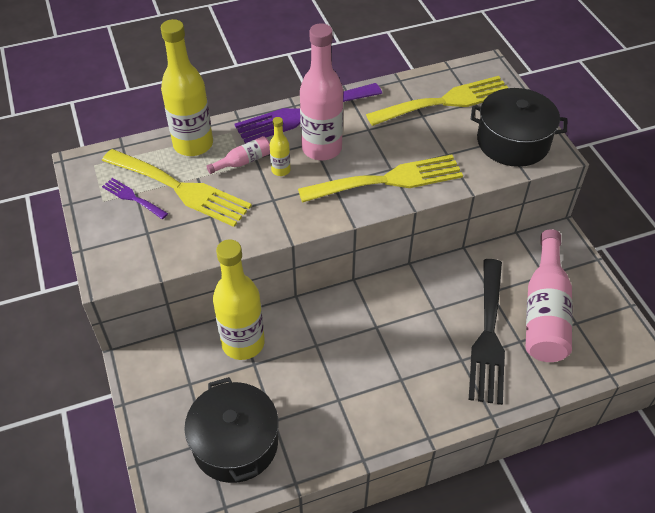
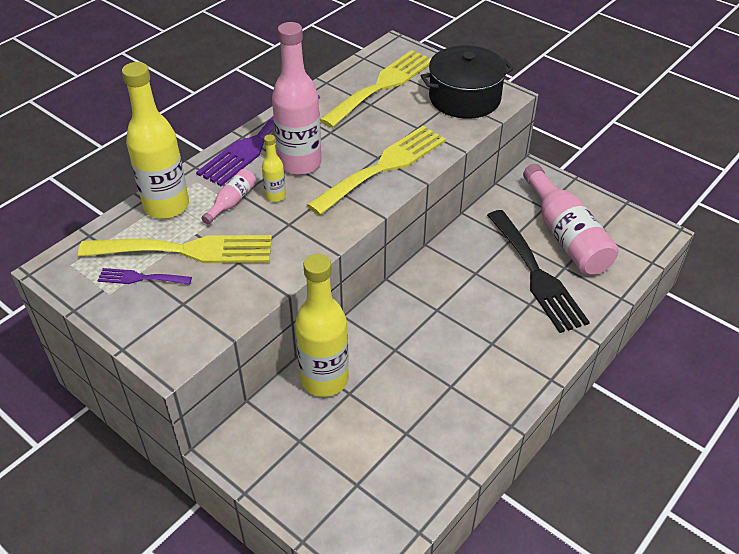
camera: 30 degrees left, 5 degrees down
black pot [184,377,278,483] -> none

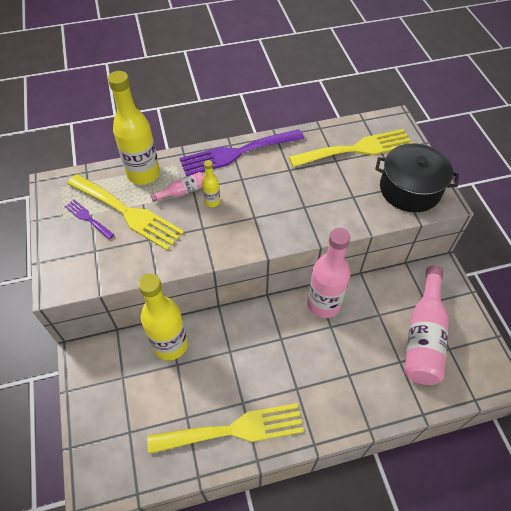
camera: 35 degrees right, 10 degrees up
pink bottle [272,22,322,175] -> pink bottle moved to [307,228,351,318]
yellow fork [307,126,446,215] -> yellow fork moved to [147,403,304,454]
black fork [487,210,590,333] -> none

